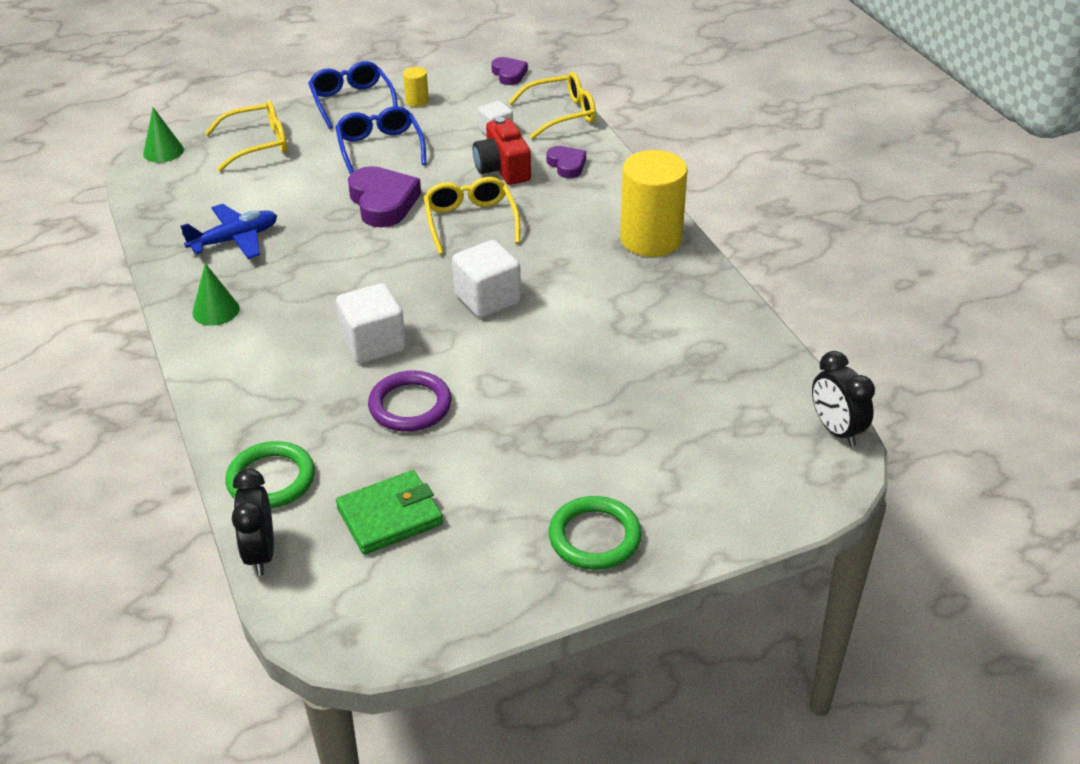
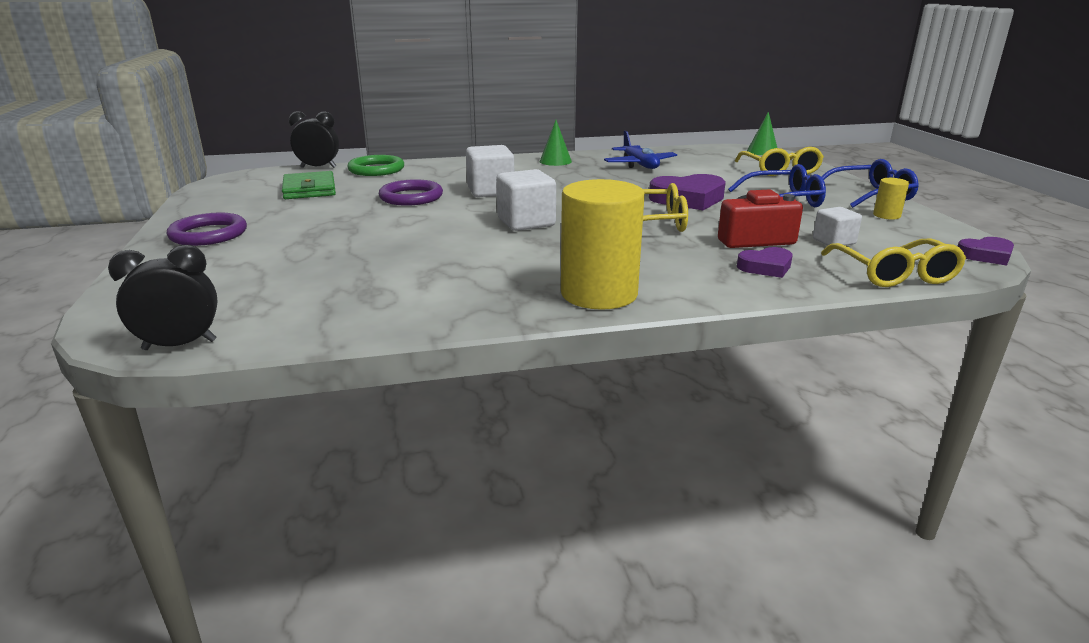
camera: 100 degrees right, 15 degrees down
green ring [549,496,642,570] -> purple ring [167,213,247,246]

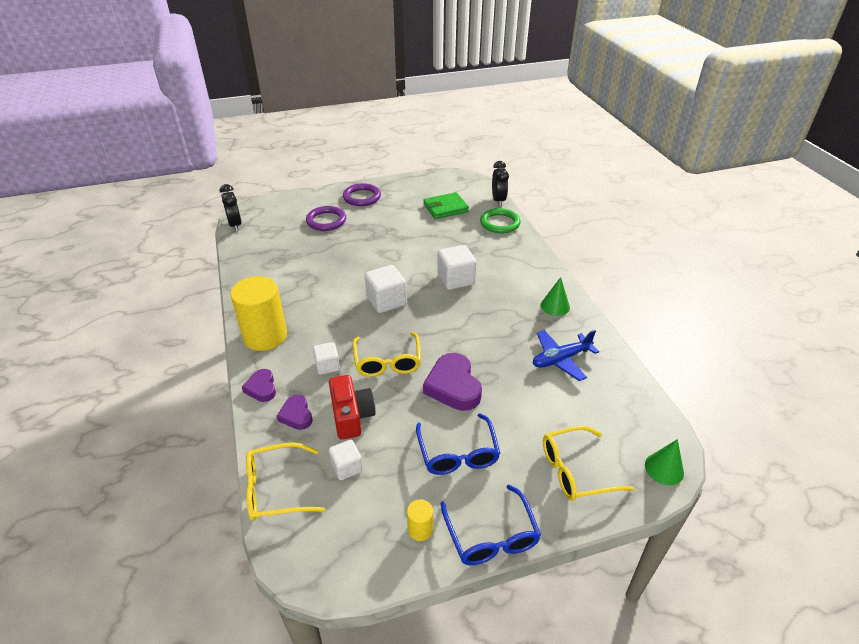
camera: 85 degrees right, 15 degrees up
purple ring [379,179,443,206] -> purple ring moved to [306,206,346,231]
purple heart [958,237,1014,265] -> purple heart moved to [242,369,276,402]
none -> white cube [313,342,340,375]

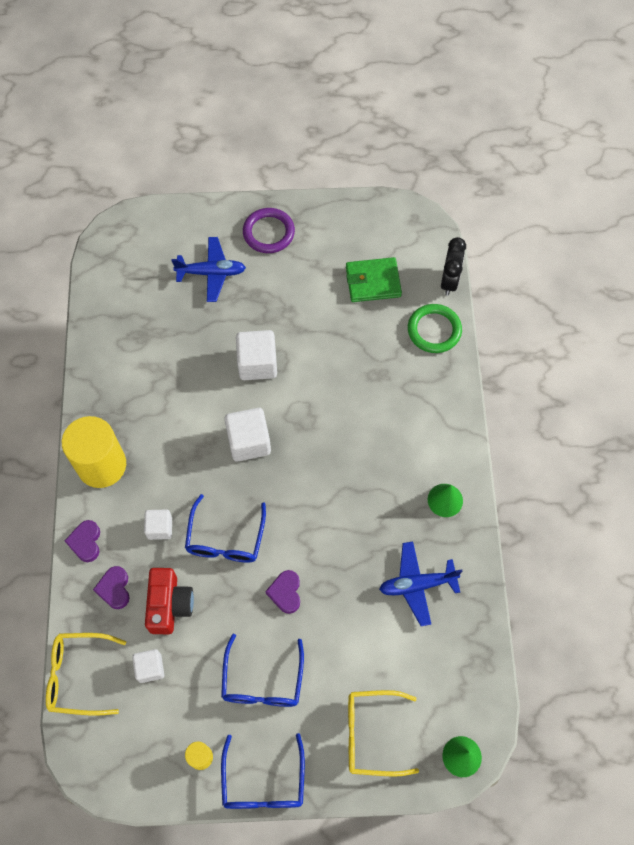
camera: 15 degrees right, 25 degrees up
black clock [220,184,242,231] -> none
purple ring [306,206,346,231] -> blue plane [171,237,246,302]
yellow glasses [353,332,421,377] -> blue glasses [185,494,266,563]
purple heart [423,353,482,411] -> purple heart [265,570,300,614], size x0.57
white cube [437,245,477,290] -> white cube moved to [236,330,277,380]

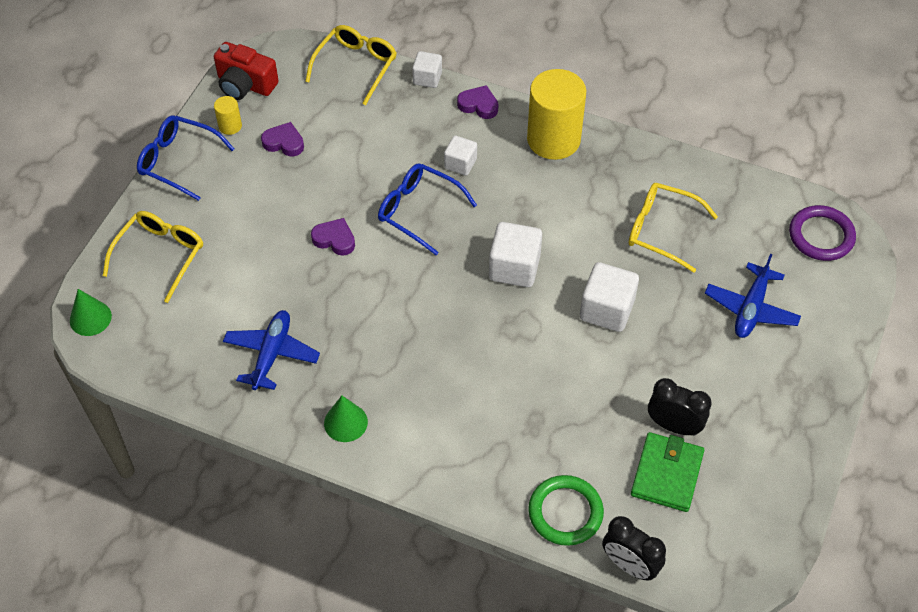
camera: 115 degrees right, 10 degrees down
purple heart [93,566,130,609] -> purple heart moved to [261,122,304,157]
white cube [132,649,164,683] -> white cube moved to [412,51,442,88]
red camera [145,568,194,634] -> red camera moved to [214,42,279,100]
blue glasses [221,634,304,707] -> none
purple ring [243,208,295,253] -> purple ring moved to [789,205,856,261]
none -> yellow glasses [628,183,718,273]
none -> black clock [648,378,712,436]

